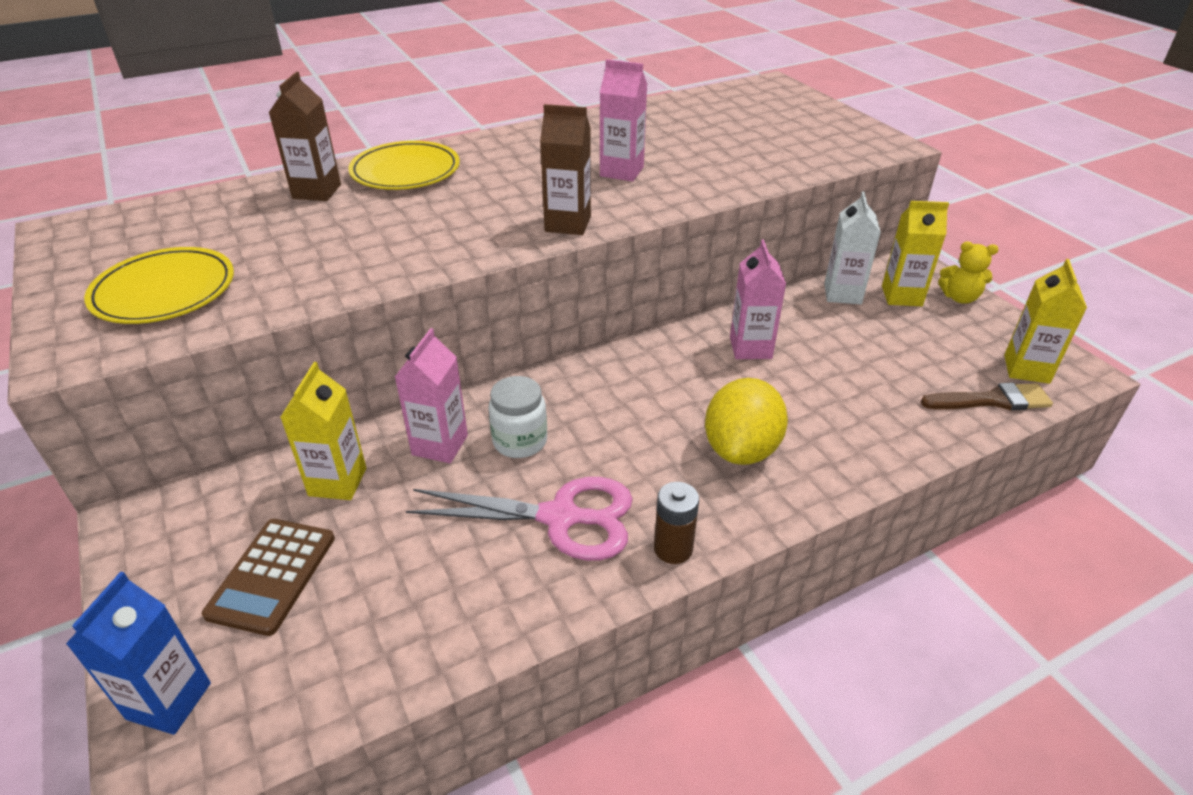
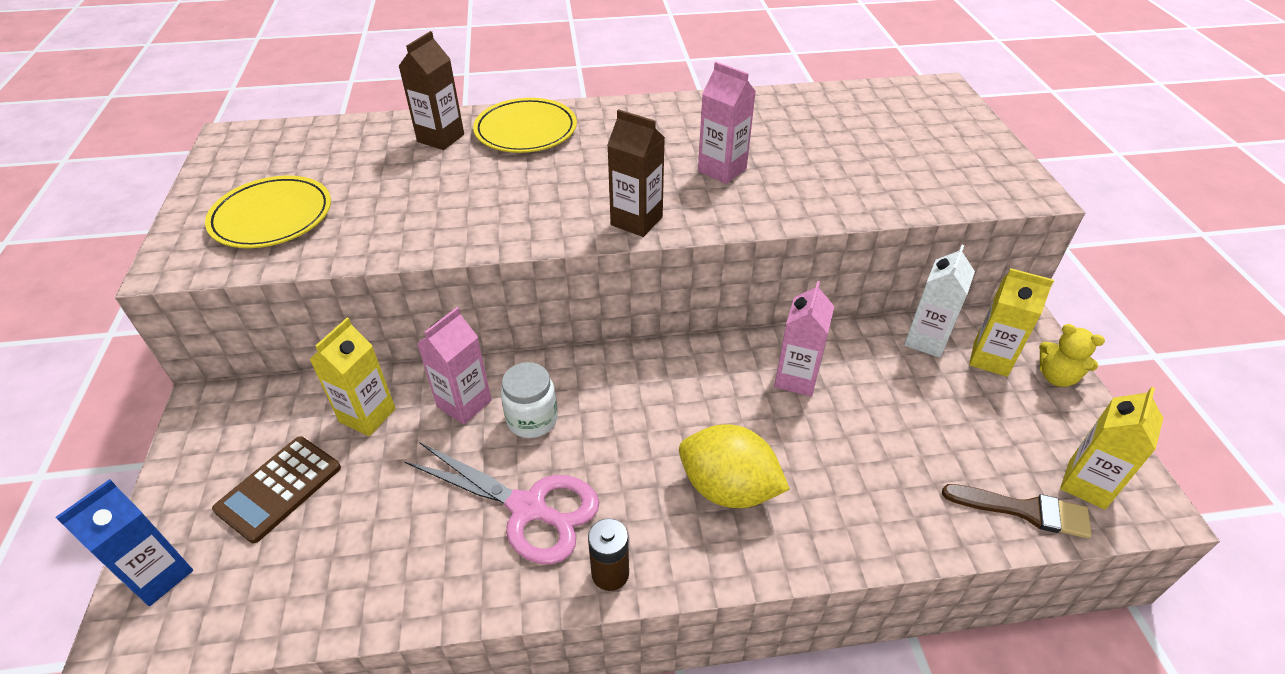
camera: 20 degrees right, 5 degrees up
yellow lemon [705,378,788,465] -> yellow lemon turned 75 degrees clockwise [679,424,790,508]

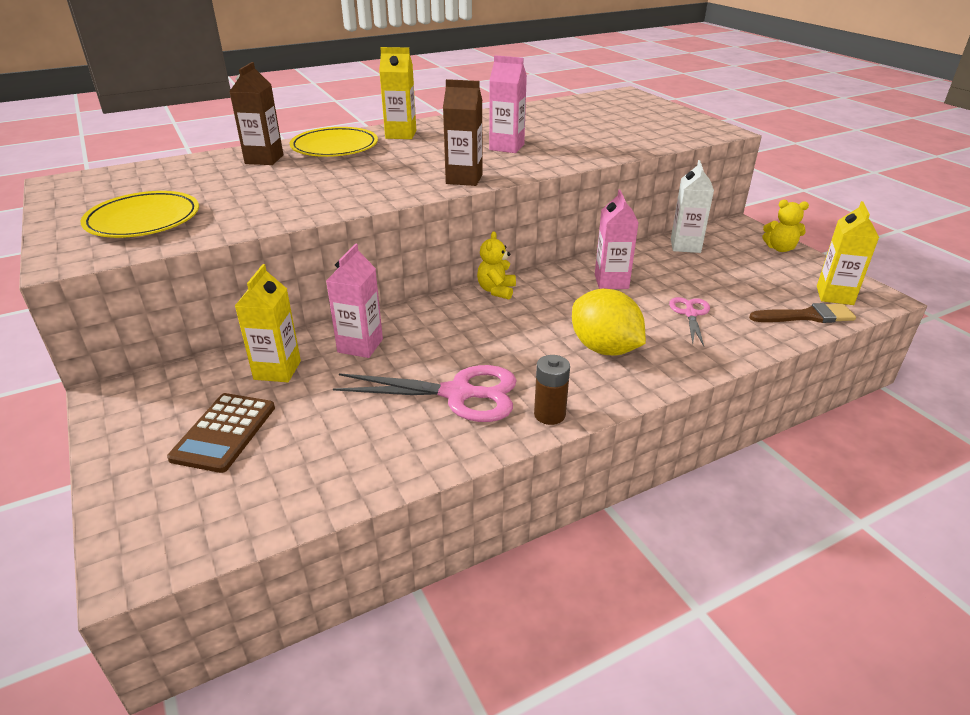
camera: 20 degrees left, 10 degrees down
blue carton [55,479,193,606] -> none
white jar [501,362,558,438] -> none
yellow lemon [679,424,790,508] -> yellow lemon turned 45 degrees clockwise [572,288,646,355]
yellow carton [969,268,1054,377] -> yellow carton moved to [379,47,416,139]
none -> yellow teddy bear [477,231,516,300]
none -> pink scissors [669,297,710,346]

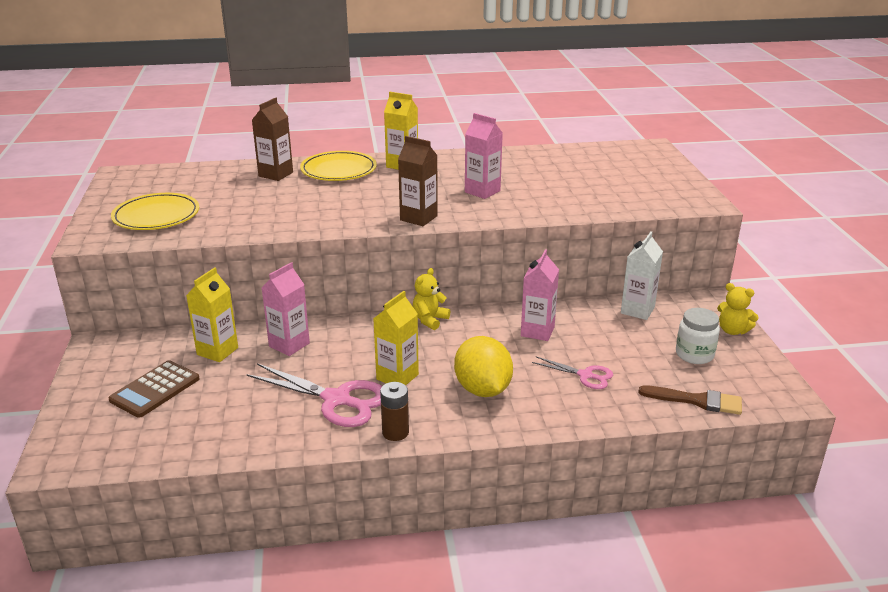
camera: 20 degrees right, 5 degrees down
pink scissors [669,297,710,346] -> pink scissors turned 90 degrees clockwise [532,356,613,389]
yellow carton [817,201,879,305] -> yellow carton moved to [373,291,419,385]
none -> white jar [676,308,720,364]

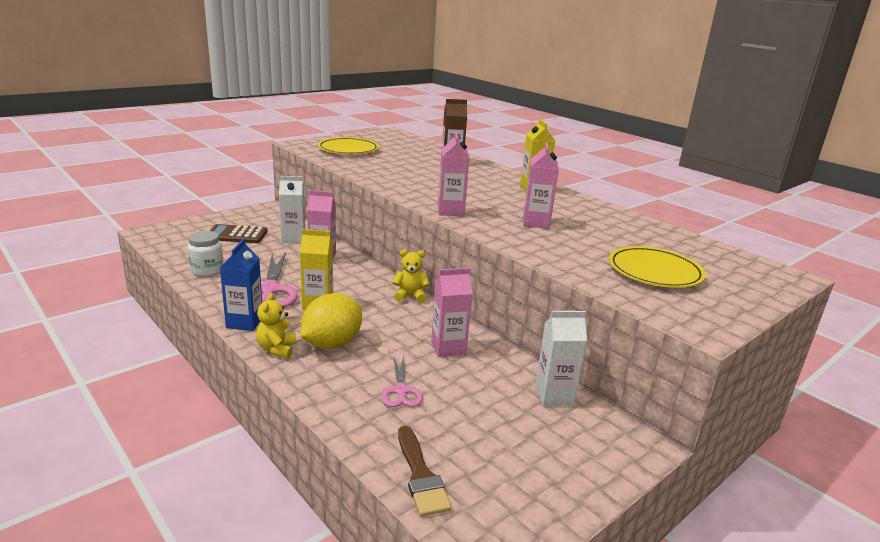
camera: 55 degrees right, 5 degrees down
yellow carton [186,267,238,362] -> white carton [279,176,305,243]
yellow plate [300,151,377,181] -> yellow plate moved to [609,246,706,288]
brown battery [380,382,409,441] -> blue carton [220,239,262,331]
brown carton [398,136,438,226] -> pink carton [438,132,470,216]
white jar [676,308,720,364] -> white jar moved to [187,231,223,277]
yellow teddy bear [717,283,759,335] -> yellow teddy bear moved to [256,293,296,358]

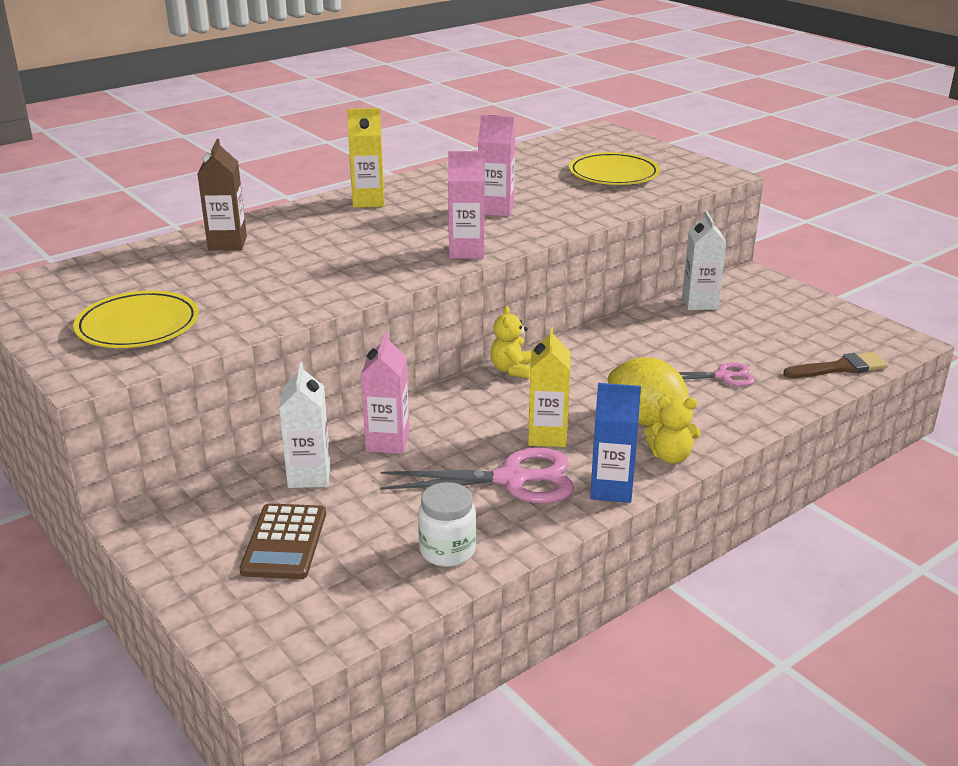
camera: 85 degrees left, 5 degrees up
pink carton [431,268,472,357] -> none

